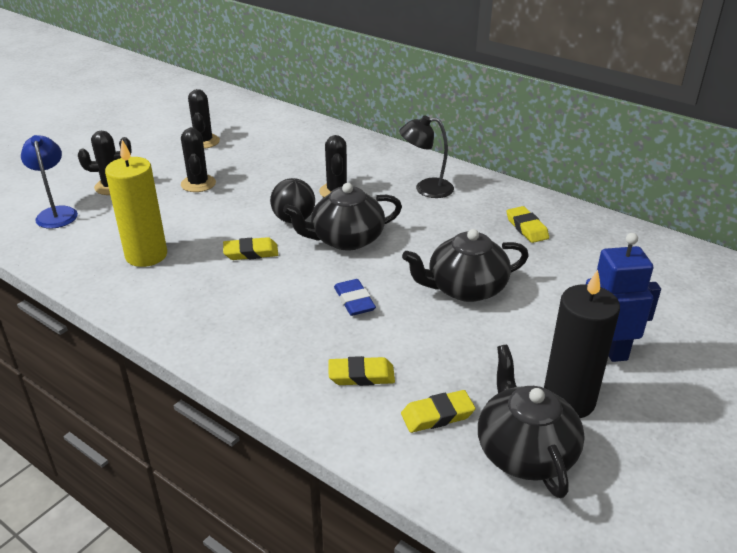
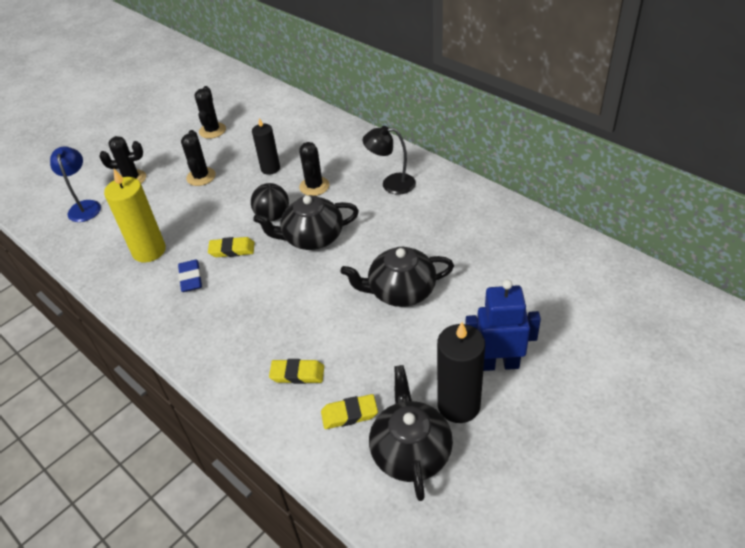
camera: 10 degrees right, 10 degrees up
blue eraser [334,279,376,316] -> blue eraser moved to [178,259,202,292]
yellow eraser [506,206,549,243] -> none
none -> black candle [252,118,280,175]

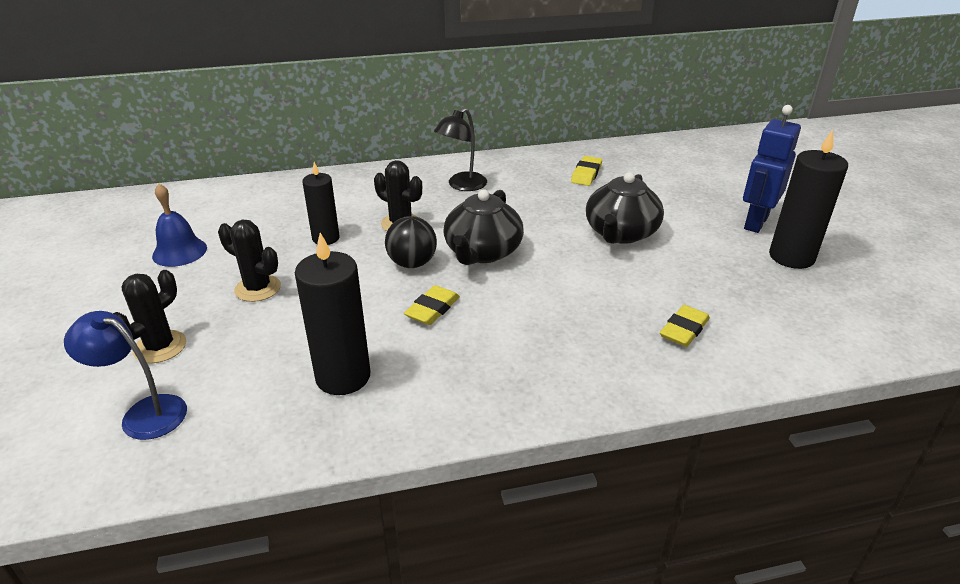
camera: 60 degrees left, 10 degrees down
yellow candle [104,169,166,262] -> black candle [295,233,370,395]
blue eraser [178,259,202,292] -> none
black cactus [195,86,226,139] -> blue bell [152,184,207,267]
yellow eraser [321,394,378,429] -> yellow eraser moved to [571,156,602,186]
black teapot [369,365,453,501] -> none

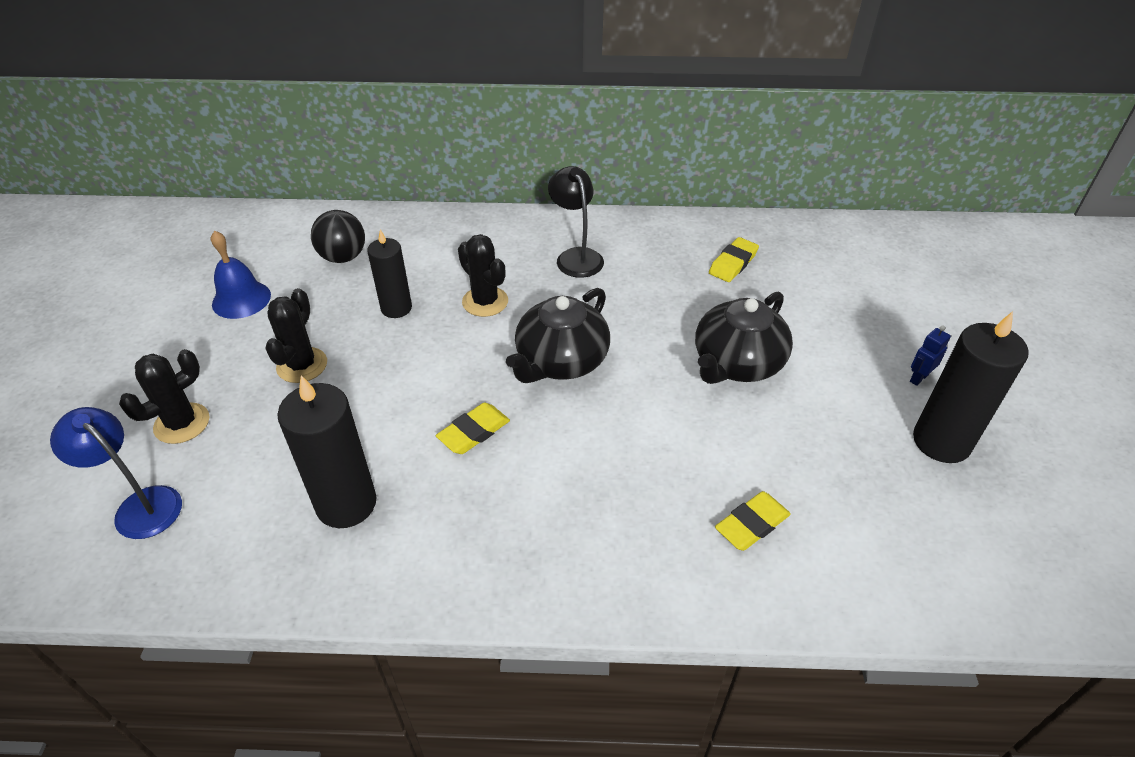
camera: 15 degrees right, 10 degrees up
black cactus [218,220,281,302] -> black cactus turned 60 degrees clockwise [265,288,327,383]
black ball [385,216,437,268] -> black ball moved to [311,210,365,263]
black lamp [434,108,487,191] -> black lamp turned 105 degrees clockwise [548,166,604,278]
blue robot [743,105,801,233] -> blue robot [910,326,951,386], size x0.45

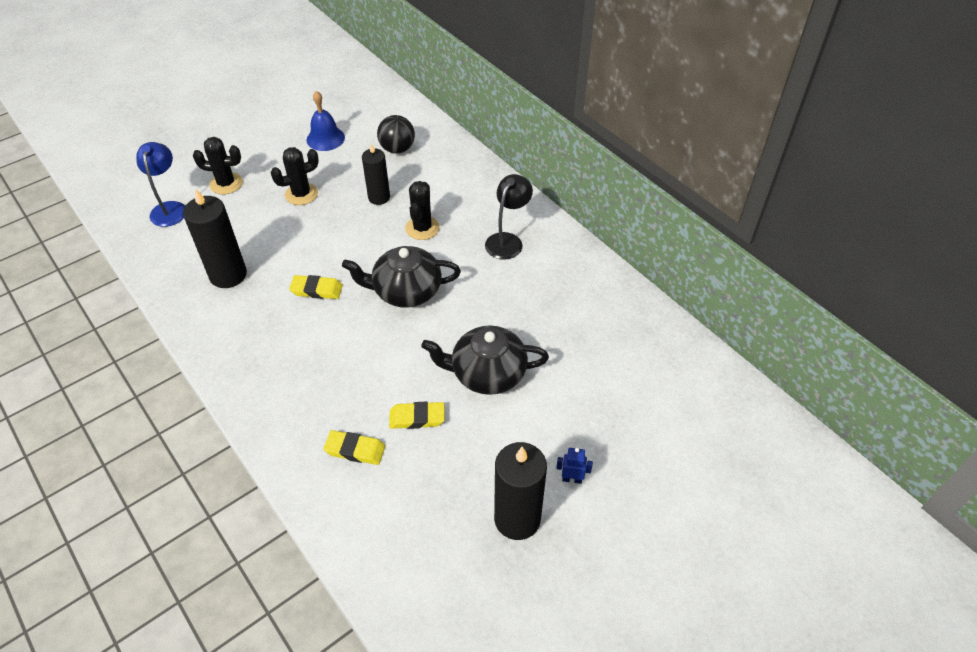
camera: 50 degrees right, 5 degrees up
yellow eraser [709,237,759,282] -> yellow eraser moved to [389,402,445,429]

